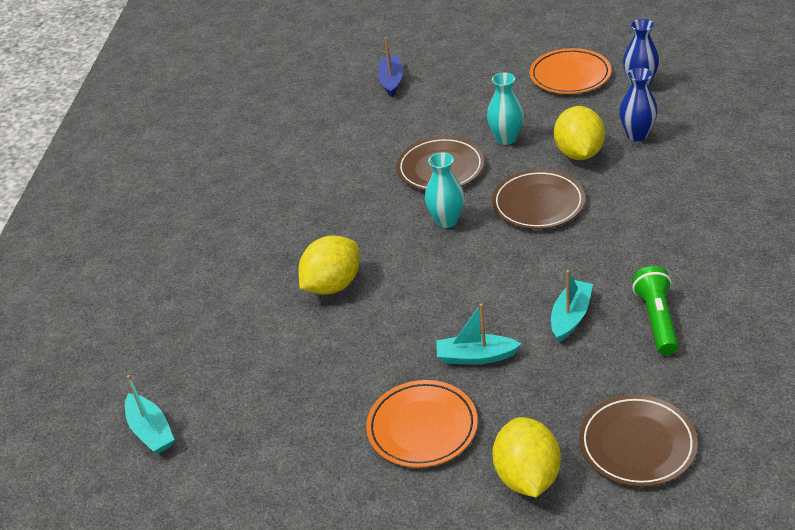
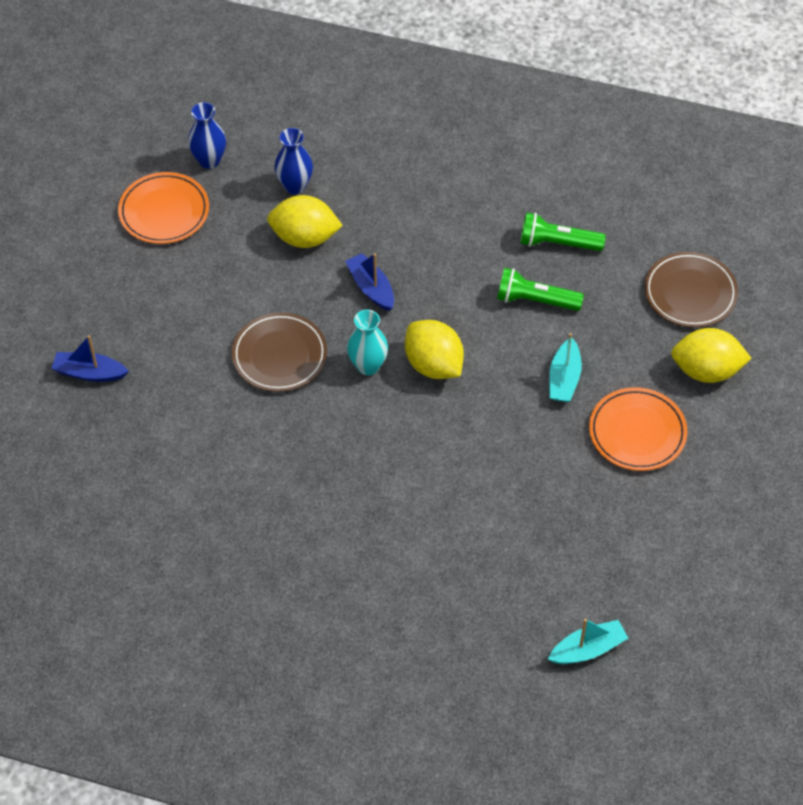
camera: 85 degrees left, 15 degrees up
yellow lemon [298,235,360,295] -> yellow lemon moved to [405,320,464,379]
turquoise vase [487,73,524,145] -> none
brown plate [492,170,585,229] -> blue boat [345,253,394,311]
turquoise boat [551,270,593,342] -> green flashlight [497,268,584,311]

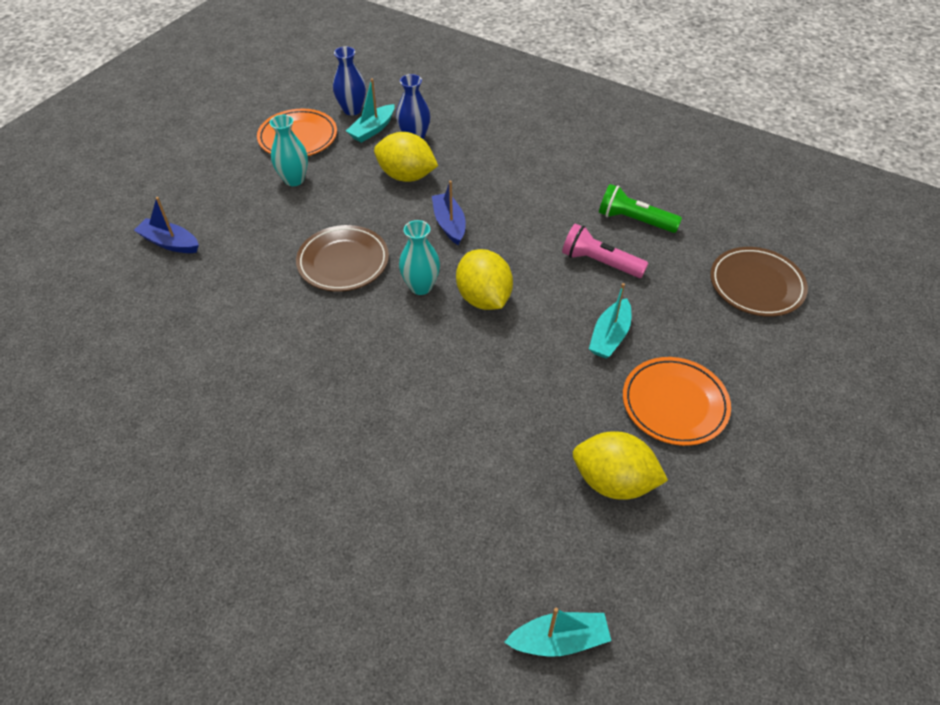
camera: 15 degrees right, 5 degrees down
green flashlight [497,268,584,311] -> pink flashlight [562,224,648,278]
yellow lemon [671,328,752,383] -> yellow lemon moved to [573,431,668,500]
none -> turquoise vase [270,115,308,186]
none -> turquoise boat [346,78,394,143]

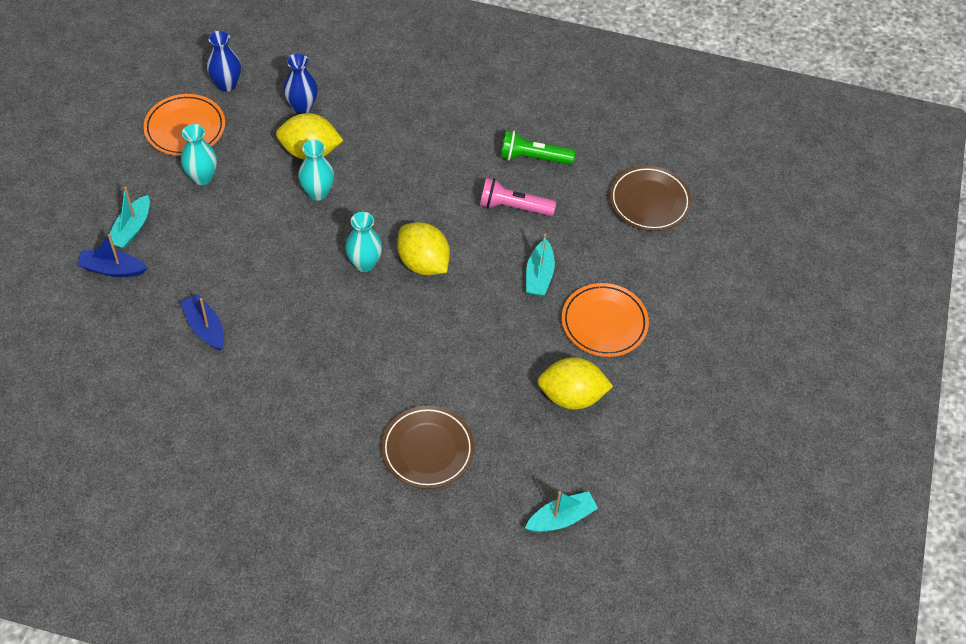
camera: 20 degrees left, 5 degrees up
brown plate [296,225,389,292] -> brown plate moved to [381,406,475,489]
turquoise boat [346,78,394,143] -> turquoise boat moved to [108,186,150,249]
blue boat [432,181,466,245] -> blue boat moved to [180,294,224,350]
none -> turquoise vase [298,140,334,201]

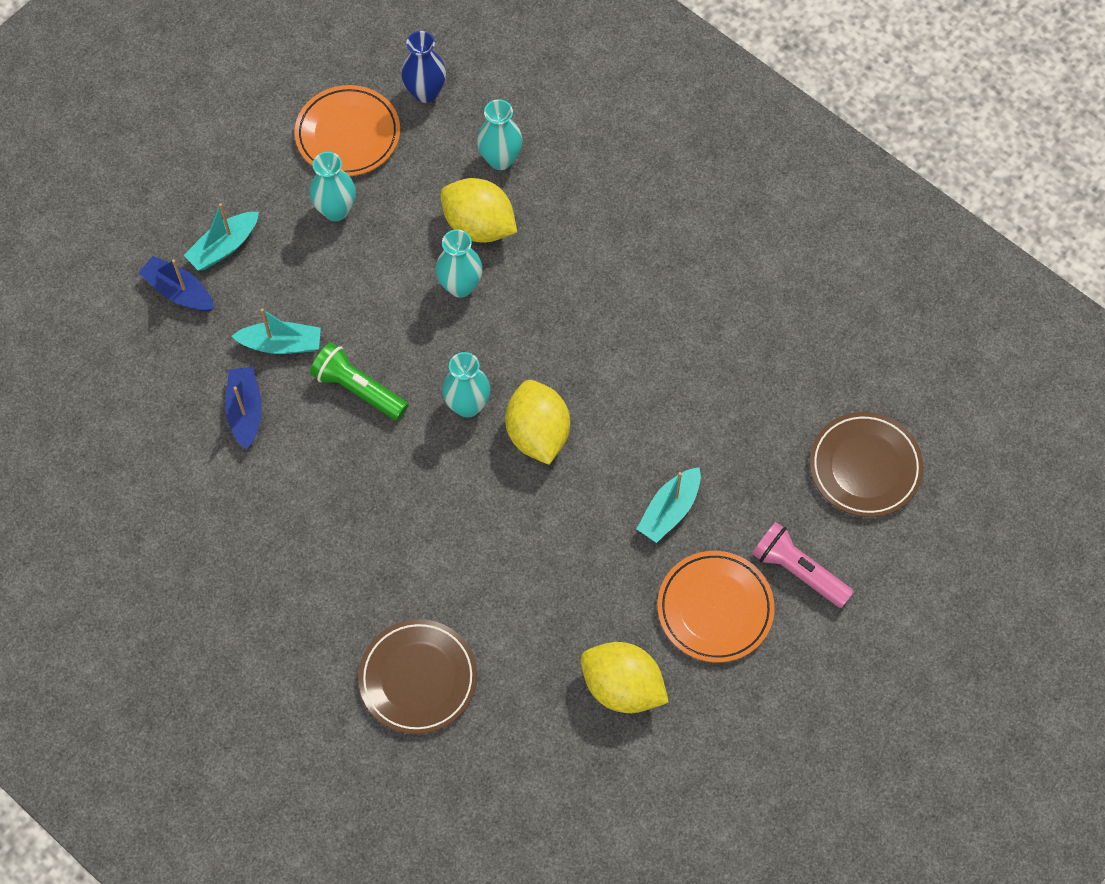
camera: 30 degrees right, 10 degrees up
blue vase [283,53,318,114] -> turquoise vase [477,99,523,170]
pink flashlight [480,178,556,216] -> pink flashlight moved to [752,522,854,608]
green flashlight [501,130,575,165] -> green flashlight moved to [310,342,408,420]
turquoise boat [525,491,598,532] -> turquoise boat moved to [232,308,321,354]

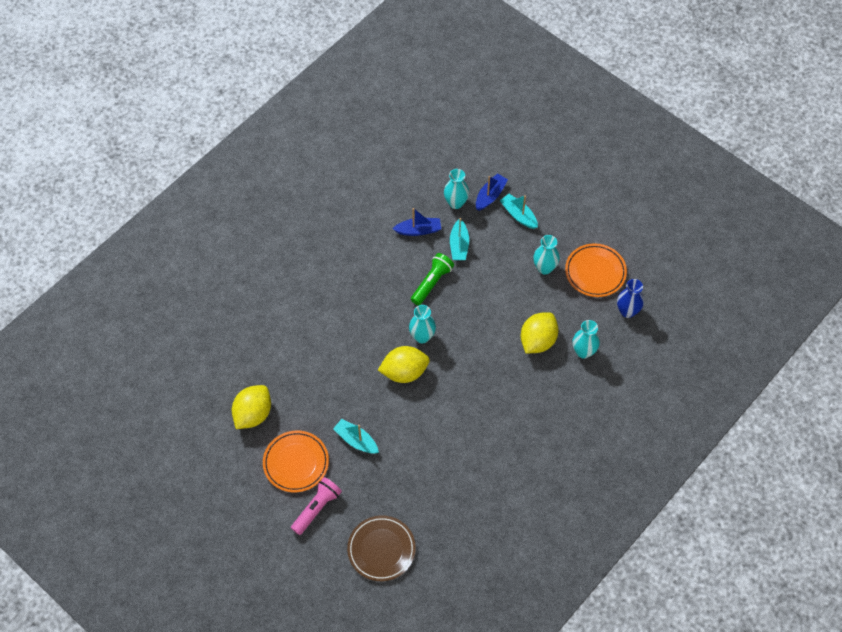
camera: 90 degrees right, 5 degrees down
brown plate [358,619,477,734] -> none
turquoise vase [436,230,483,298] -> turquoise vase moved to [444,169,469,209]

